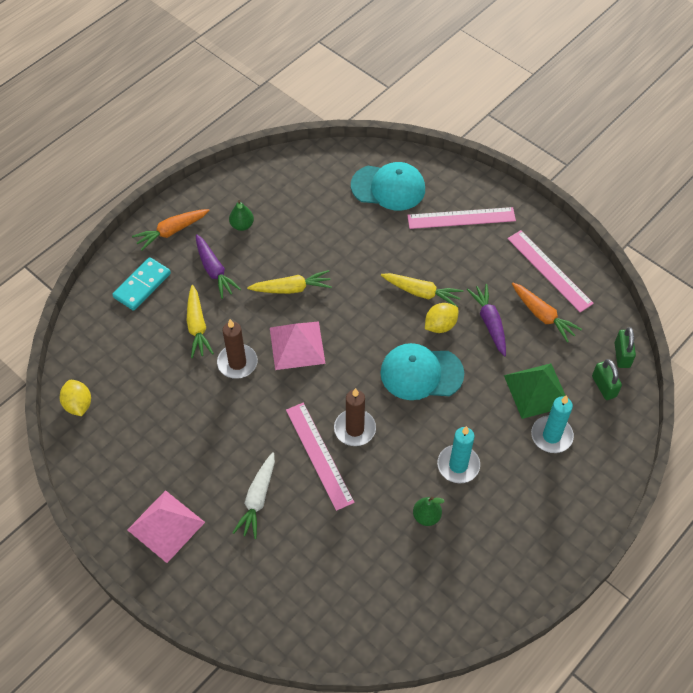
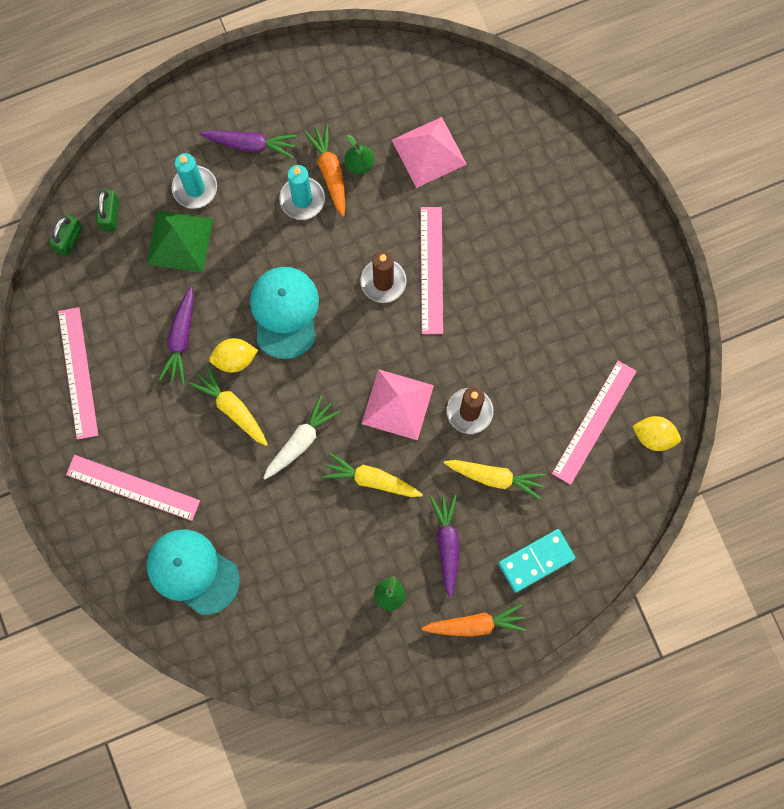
camera: 155 degrees left, 20 degrees up
yellow lemon [60,380,91,416] -> yellow lemon turned 75 degrees counterclockwise [632,416,681,451]
pink pyramid [127,490,205,563] -> pink pyramid moved to [392,117,467,188]
yellow carrot [187,285,214,358] -> yellow carrot turned 90 degrees clockwise [444,460,545,500]
white carrot [232,452,275,539] -> white carrot moved to [263,395,341,480]
turquoise cap [380,343,464,400] -> turquoise cap turned 120 degrees counterclockwise [250,267,319,359]
orange carrot [512,283,582,343] -> orange carrot moved to [304,124,345,217]
none -> purple carrot [199,130,297,159]
none -> pink ruler [552,361,637,485]

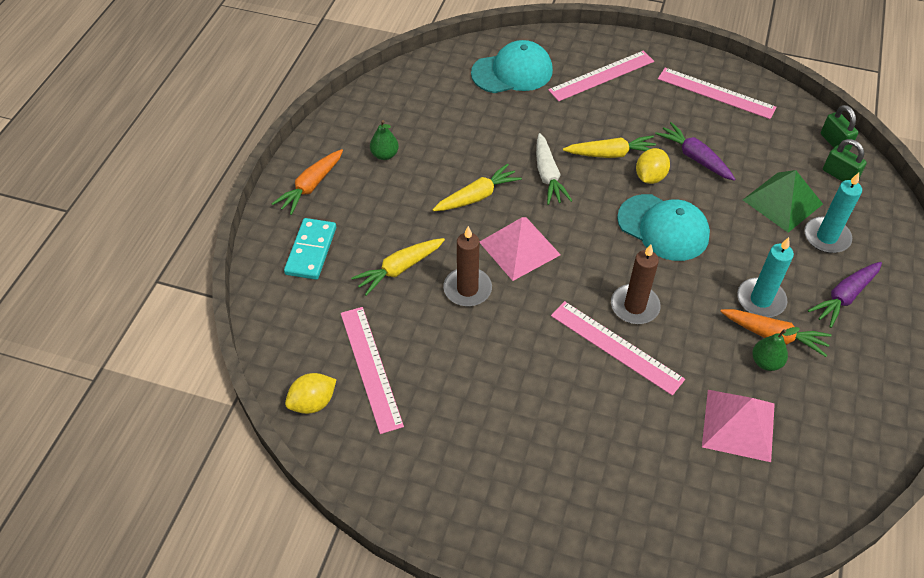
camera: 130 degrees right, 25 degrees down
purple carrot [430,494,460,598] -> none

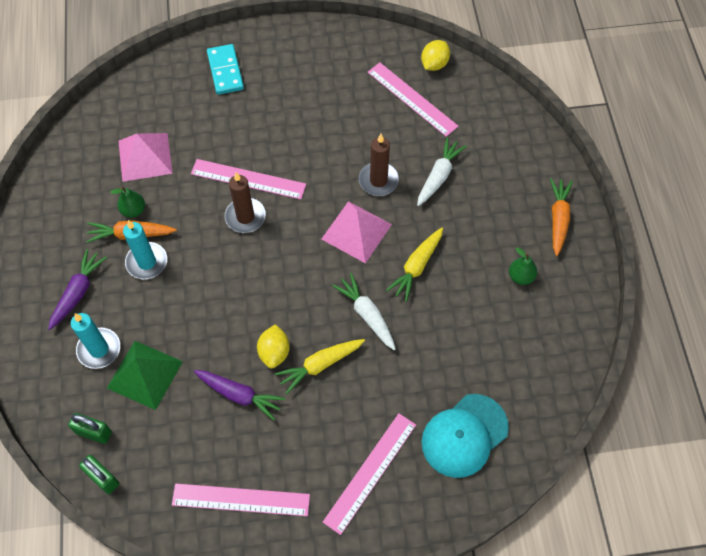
camera: 155 degrees right, 10 degrees up
turquoise domino [284,218,336,280] -> turquoise domino moved to [207,44,244,95]
yellow carrot [351,238,445,296] -> white carrot [417,137,467,206]
turquoise cap [617,194,710,261] -> none

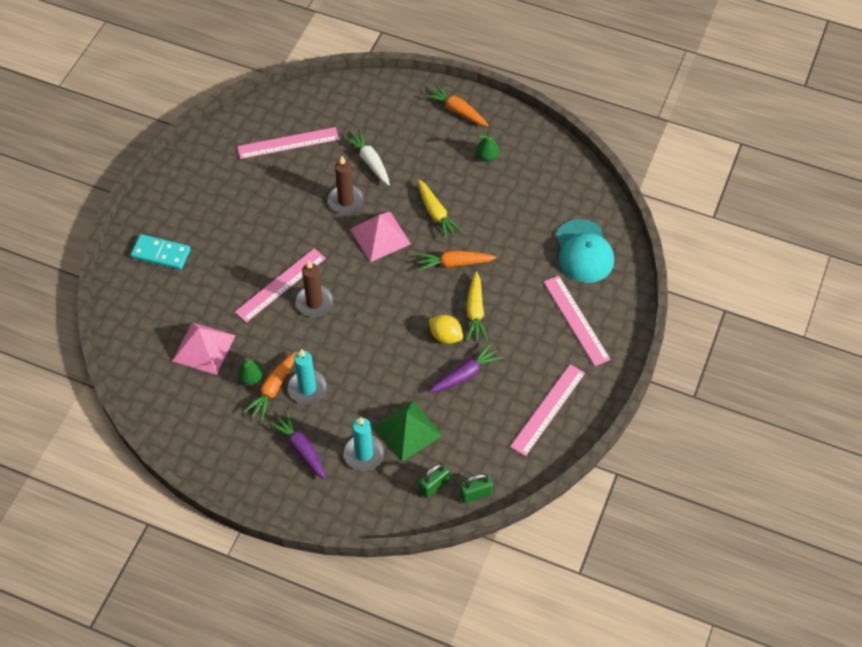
camera: 60 degrees left, 5 degrees down
white carrot [332,273,396,350] -> orange carrot [416,250,496,271]
yellow lemon [421,40,450,71] -> none

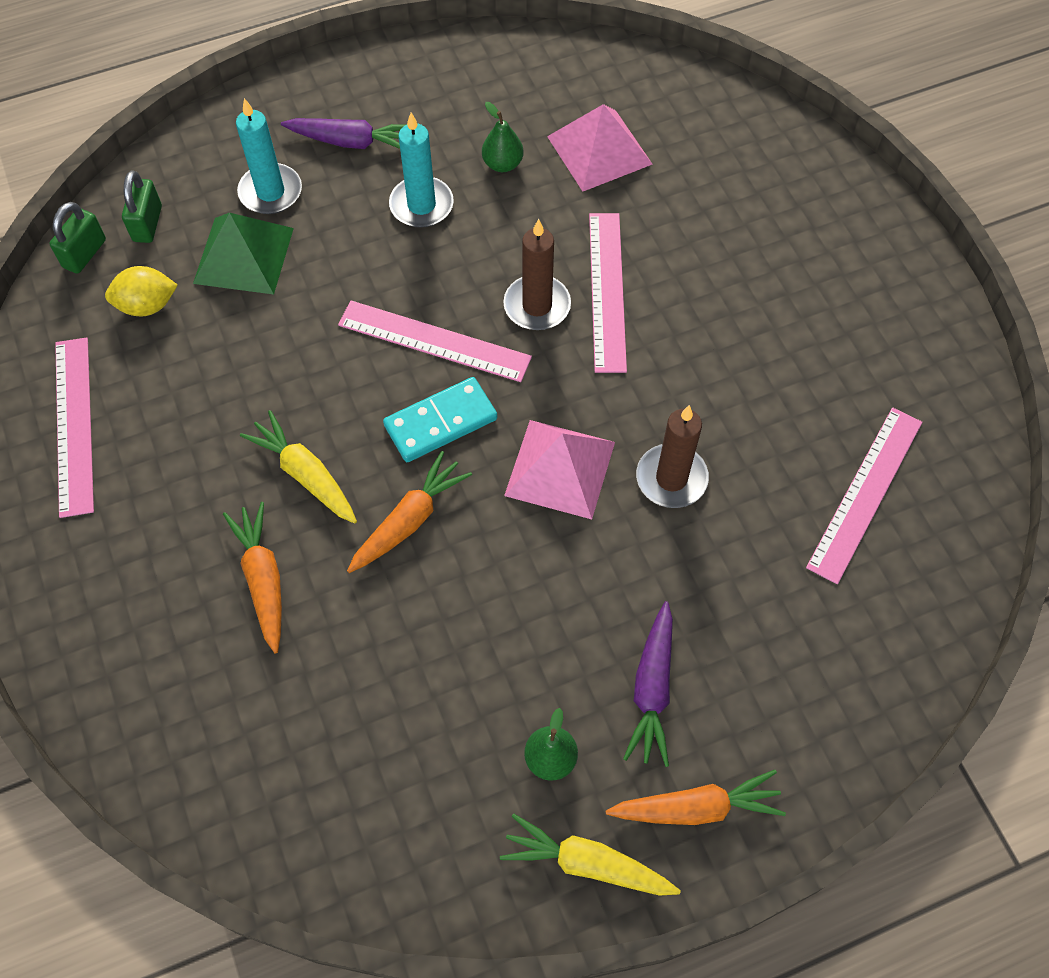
camera: 135 degrees right, 5 degrees up
turquoise domino [131,234,191,270] -> turquoise domino moved to [383,377,497,462]
orange carrot [244,351,297,421] -> orange carrot moved to [223,502,282,654]
white carrot [343,129,390,186] -> none
yellow carrot [418,180,463,240] -> yellow carrot moved to [500,814,681,895]
yellow lemon [429,315,463,344] -> yellow lemon moved to [105,266,178,316]
purple carrot [429,343,503,393] -> purple carrot moved to [623,601,673,767]
pink ruler [544,276,611,366] -> pink ruler moved to [338,301,532,382]
turquoise cap [556,219,614,283] -> none

